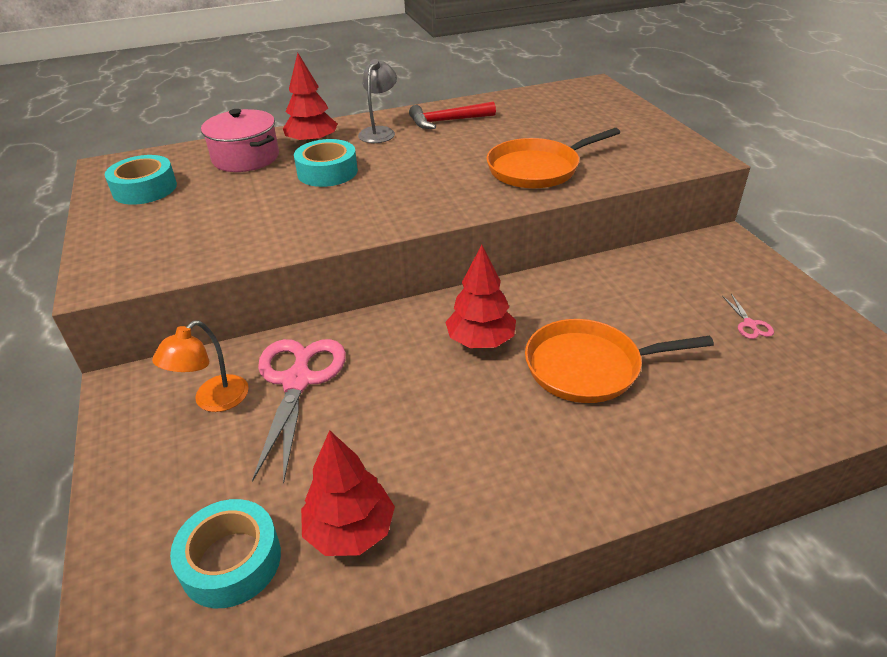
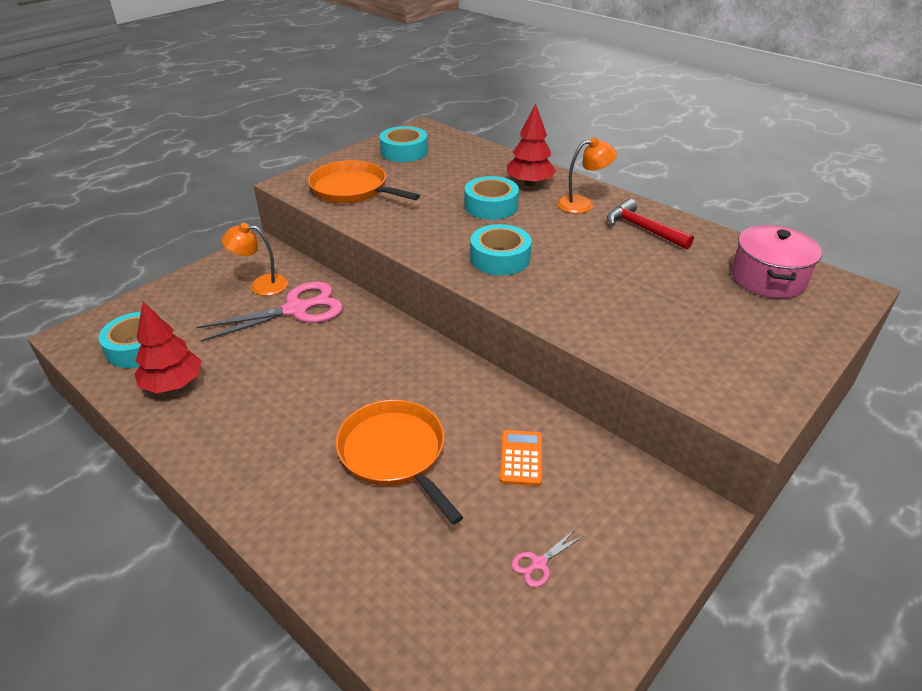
camera: 60 degrees right, 0 degrees up
pink pot [201,109,279,172] -> pink pot moved to [731,225,822,299]
grey lamp [358,59,397,143] -> orange lamp [557,138,617,214]
red tree [445,245,516,348] -> none
orange pan [486,128,620,189] -> orange pan moved to [308,160,420,203]
none -> turquoise tape [470,224,532,275]
none -> orange calculator [500,430,542,486]

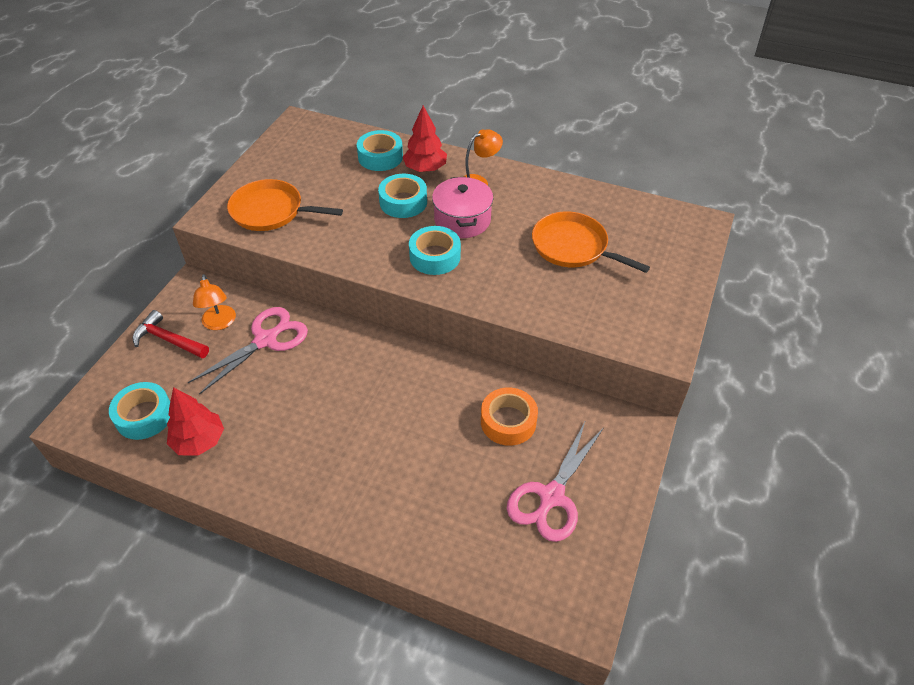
camera: 20 degrees left, 10 degrees up
orange lamp [221,223,288,296] -> orange lamp turned 90 degrees counterclockwise [193,274,236,330]
orange pan [336,400,463,524] -> orange pan moved to [532,211,650,273]
turquoise tape [380,126,428,162] -> turquoise tape moved to [357,130,403,171]
orange calculator [500,430,542,486] -> orange tape [481,387,538,446]
pink scissors [511,529,583,587] -> pink scissors [507,420,603,542], size x2.44
red hammer [607,199,694,250] -> red hammer moved to [133,310,209,358]
pink pot [731,225,822,299] -> pink pot moved to [432,176,493,238]

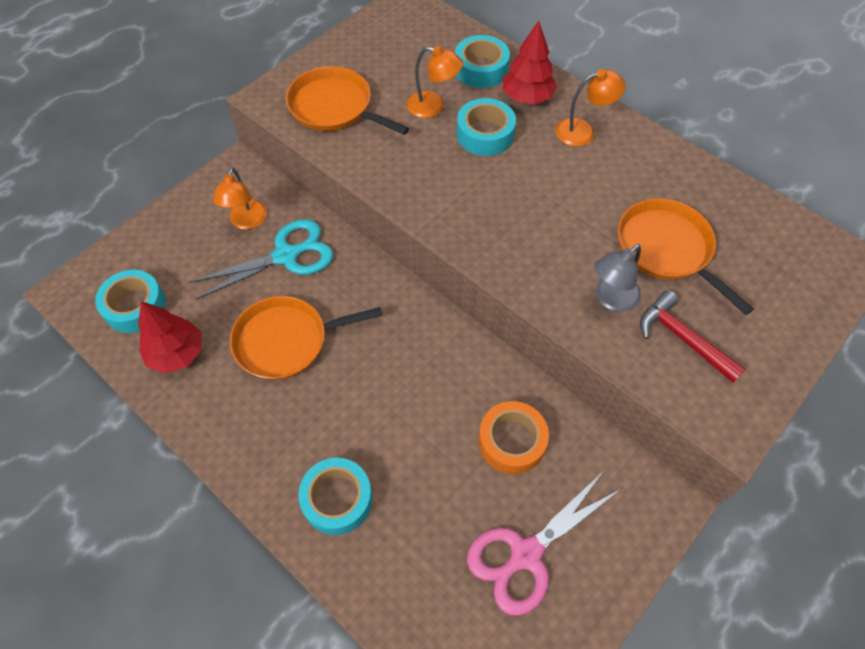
camera: 20 degrees right, 10 degrees up
red hammer [133,310,209,358] -> red hammer moved to [640,290,746,383]
pink scissors [188,307,308,395] -> turquoise scissors [189,219,333,300]
turquoise tape [409,226,461,275] -> turquoise tape moved to [298,458,373,535]
pink pot [432,176,493,238] -> none
none -> orange pan [230,296,383,380]
none -> orange lamp [407,46,463,118]
none -> grey lamp [594,244,641,312]

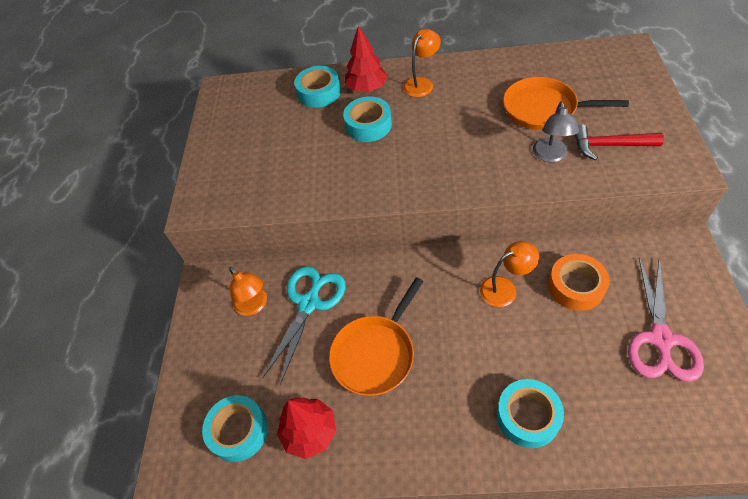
camera: 35 degrees left, 5 degrees down
orange pan [286,66,409,135] -> none
orange lamp [407,46,463,118] -> orange lamp moved to [480,241,539,307]

